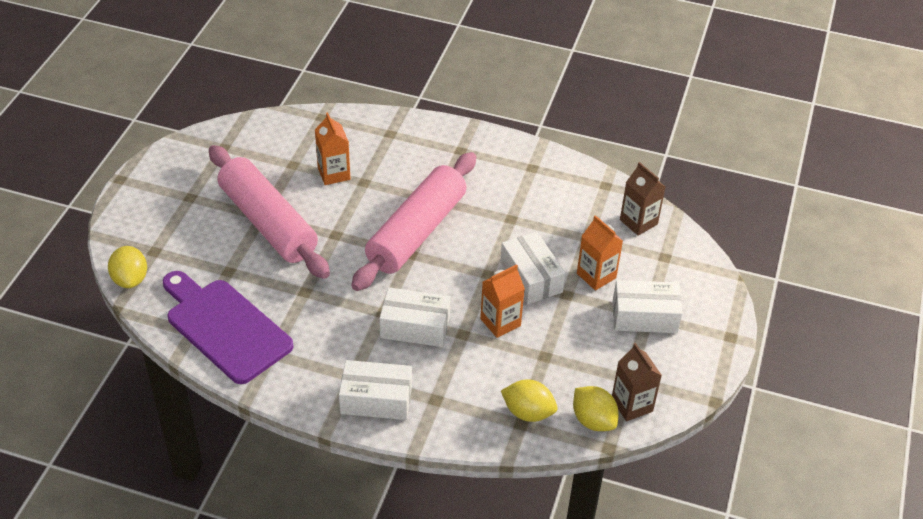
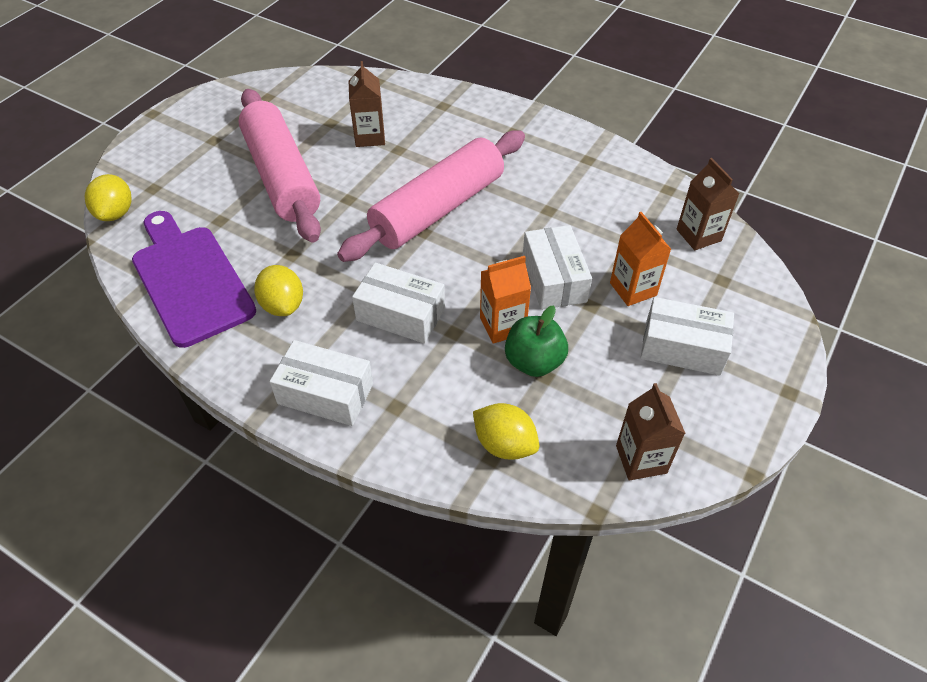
camera: 15 degrees right, 5 degrees up
orange carton [315,113,350,185] -> brown carton [349,61,385,147]
yellow lemon [573,386,619,431] -> yellow lemon moved to [254,265,303,316]
none -> green apple [505,306,568,377]

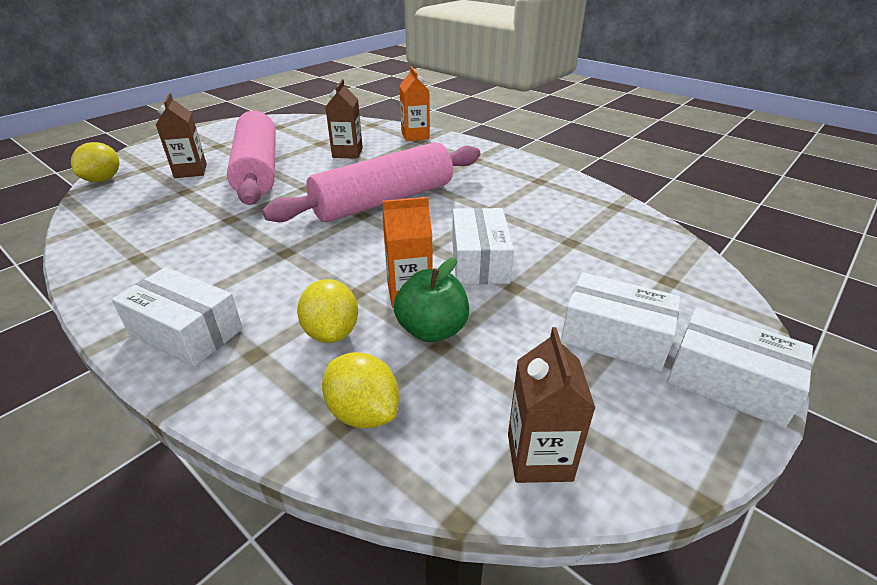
camera: 10 degrees right, 15 degrees down
purple cutting board [132,211,256,348] -> none
yellow lemon [254,265,303,316] -> yellow lemon moved to [297,279,358,343]
white box [352,262,445,344] -> white box moved to [667,308,813,428]
orange carton [610,212,671,306] -> orange carton moved to [399,66,430,141]
brown carton [677,158,739,250] -> brown carton moved to [156,93,207,178]

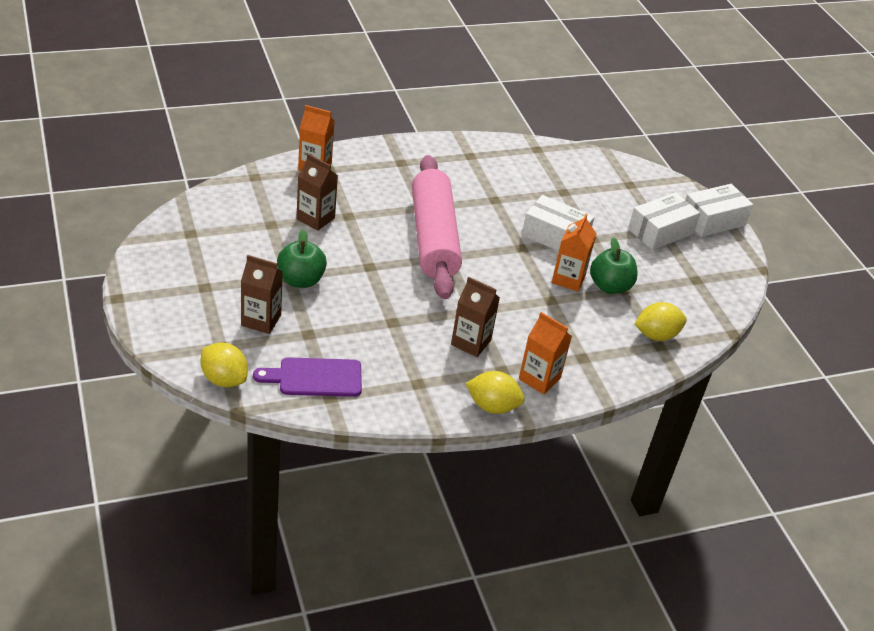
camera: 65 degrees left, 5 degrees up
white box [111,267,243,367] -> orange carton [519,312,572,395]
pink rolling pin [227,110,276,205] -> green apple [277,229,327,288]
yellow lemon [297,279,358,343] -> yellow lemon moved to [465,371,525,414]
brown carton [508,327,595,483] -> brown carton moved to [451,277,500,357]
none -> purple cutting board [253,357,362,397]

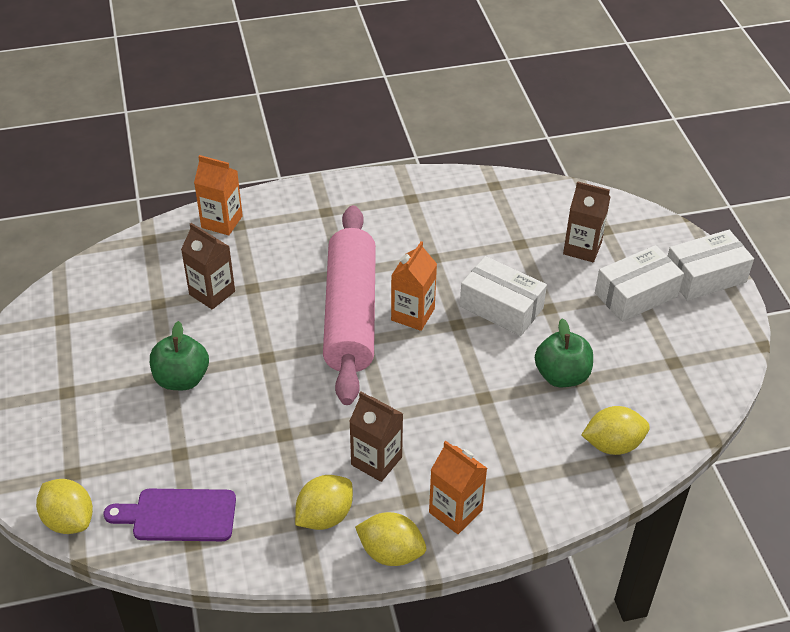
camera: 10 degrees right, 5 degrees up
brown carton [241,255,283,334] -> brown carton moved to [563,181,610,262]
orange carton [552,214,596,292] -> orange carton moved to [391,241,437,331]
none -> yellow lemon [295,475,353,530]

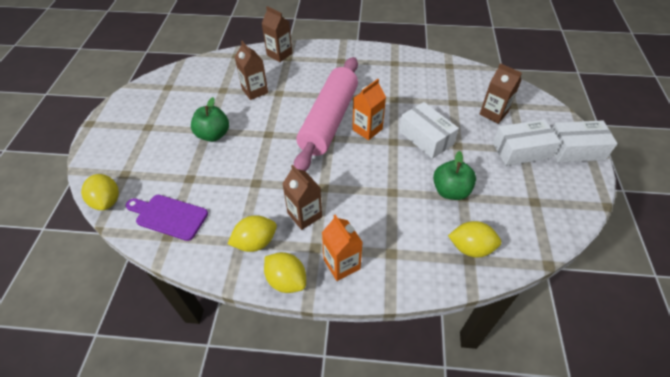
camera: 20 degrees right, 5 degrees up
orange carton [194,155,243,235] -> brown carton [262,6,293,62]

